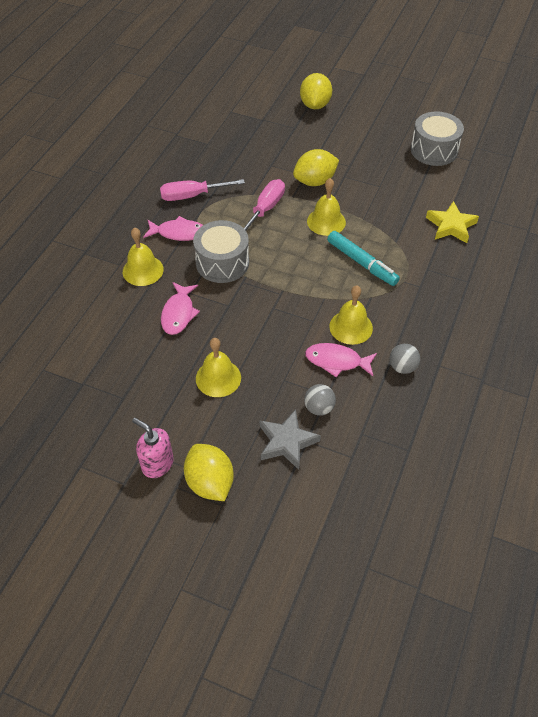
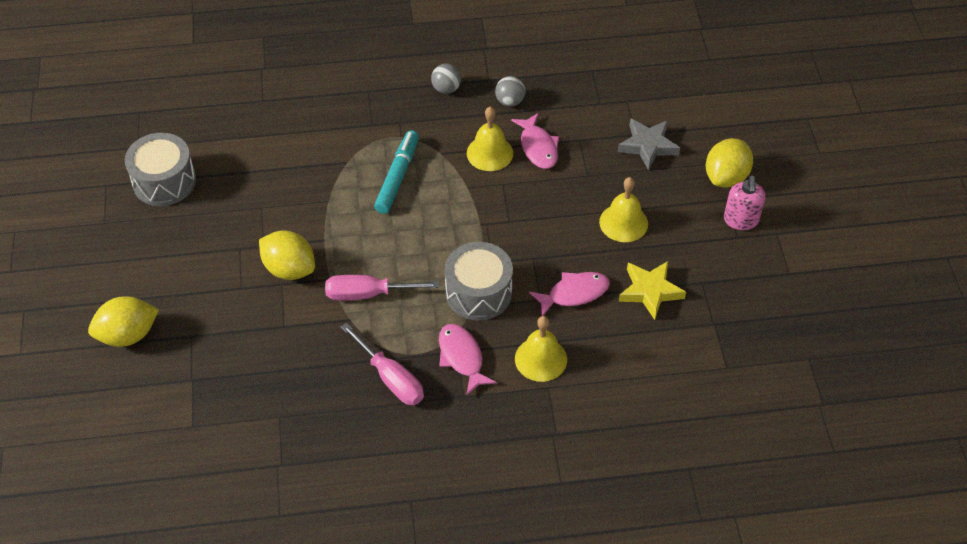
camera: 120 degrees left, 0 degrees up
grey ball [304,384,336,416] -> grey ball moved to [431,63,461,94]
yellow bell [307,178,346,236] -> none
yellow star [426,201,479,243] -> yellow star moved to [619,261,686,320]

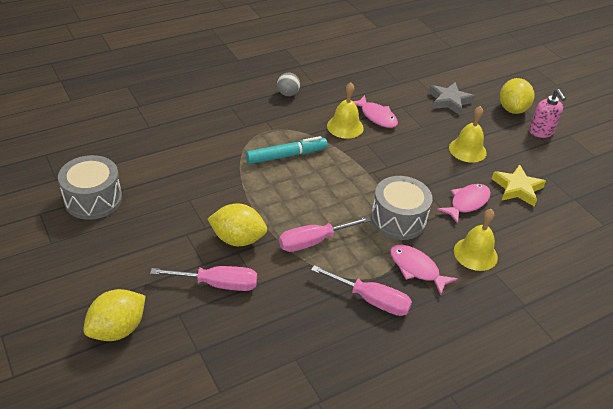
camera: 25 degrees left, 10 degrees down
turquoise marker [374,130,419,214] -> turquoise marker turned 75 degrees clockwise [246,136,328,164]
grey ball [495,76,525,107] -> none
none -> pink screwdriver [150,266,257,291]

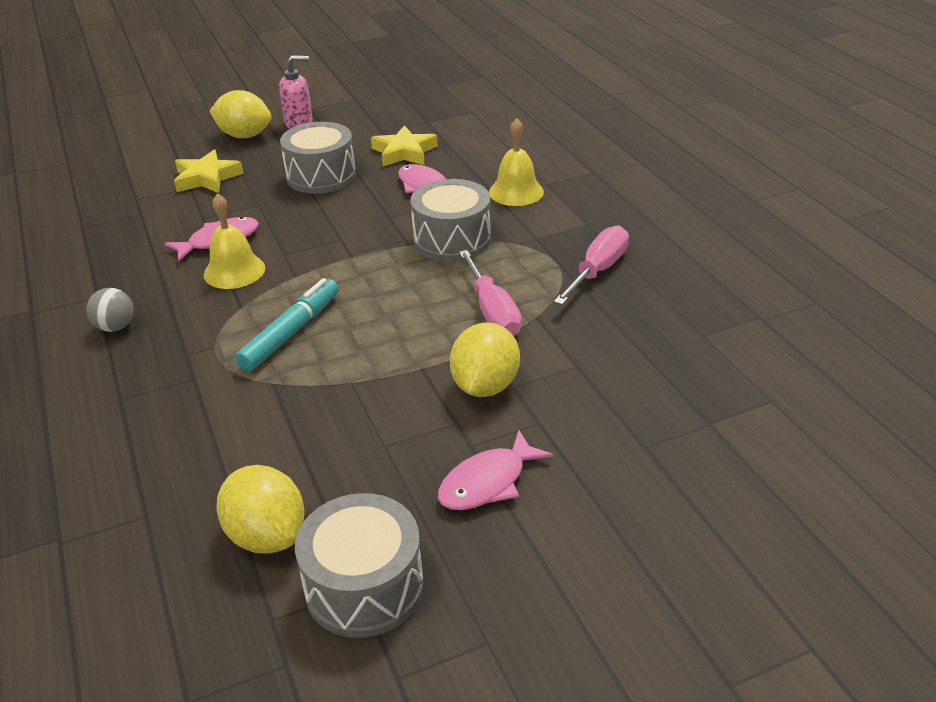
camera: 80 degrees left, 5 degrees down
yellow lemon [83,289,145,341] -> yellow lemon moved to [217,465,305,553]
pink screwdriver [150,266,257,291] -> none
turquoise marker [246,136,328,164] -> turquoise marker turned 45 degrees clockwise [235,278,339,372]
pink fish [390,245,458,295] -> pink fish moved to [438,430,553,510]
grey star [429,82,475,115] -> yellow star [174,150,244,193]
yellow bell [449,106,487,163] -> grey drum [280,122,356,194]

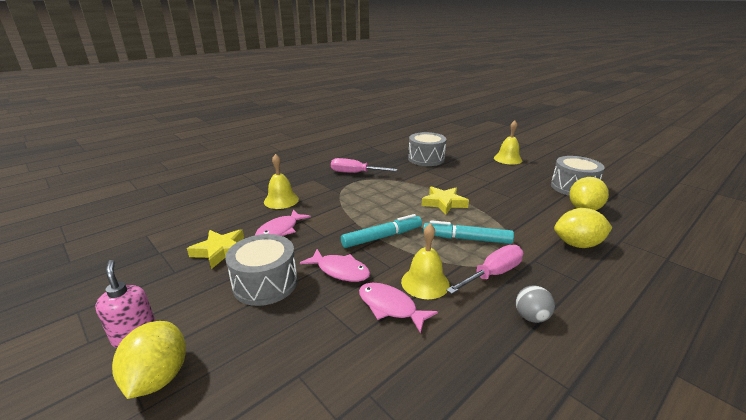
camera: 110 degrees left, 10 degrees down
yellow star [174,150,244,193] -> yellow star moved to [422,187,469,215]
grey drum [410,179,491,261] -> grey drum moved to [408,132,447,166]
pink fish [438,430,553,510] -> pink fish moved to [300,249,370,282]
yellow lemon [450,322,520,397] -> yellow lemon moved to [554,208,613,248]
pink screwdriver [459,250,522,336] -> pink screwdriver moved to [446,245,523,294]
none -> turquoise marker [341,214,422,248]
none -> yellow bell [494,120,522,165]

